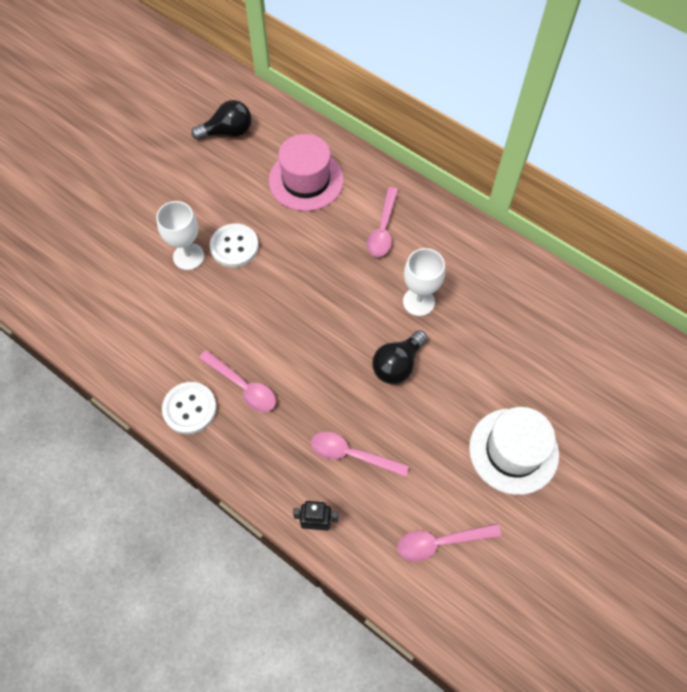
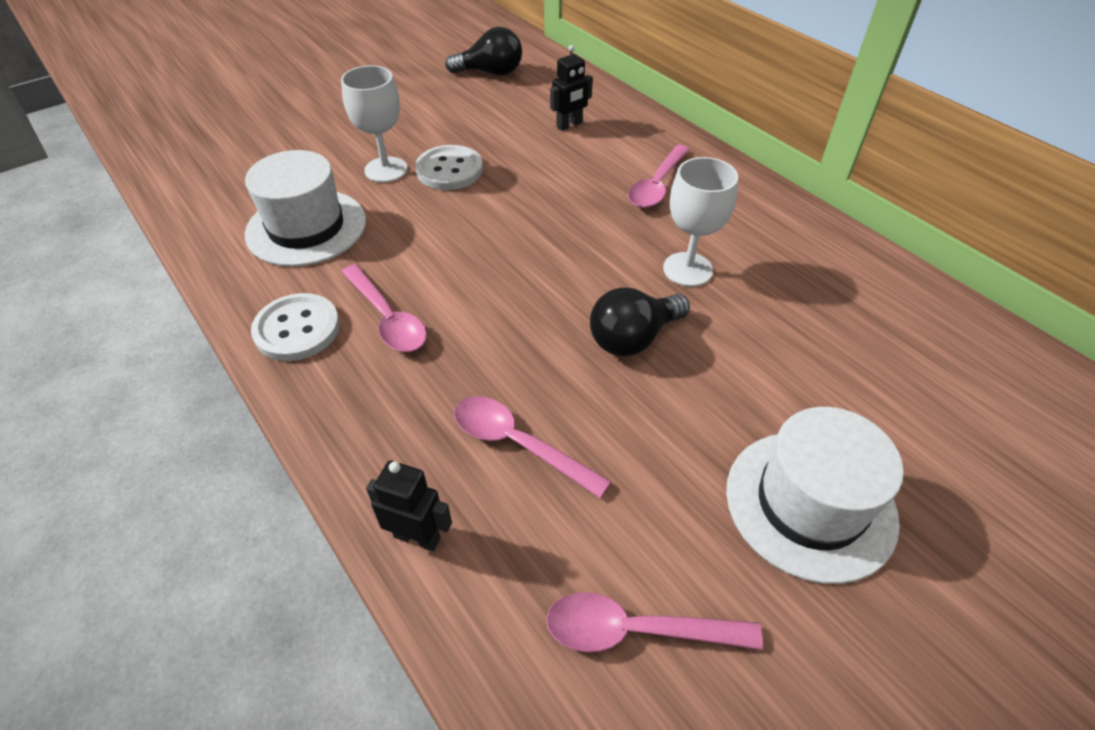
camera: 15 degrees right, 15 degrees down
pink hat [269,134,344,211] -> black robot [550,45,593,131]
none -> white hat [245,150,366,267]

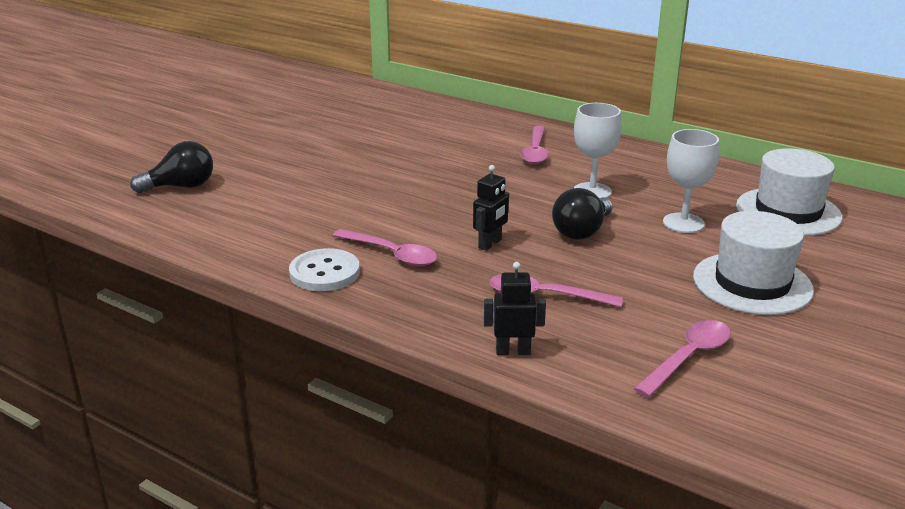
camera: 20 degrees left, 20 degrees down
white hat [245,150,366,267] -> white hat moved to [736,148,842,236]
white goblet [341,65,407,183] -> white goblet moved to [663,129,719,233]
white button [415,145,483,190] -> none
black light bulb [445,27,522,76] -> black light bulb moved to [130,141,213,193]
pink spoon [546,592,763,652] -> pink spoon turned 150 degrees clockwise [633,320,731,397]
black robot [550,45,593,131] -> black robot moved to [473,165,509,251]

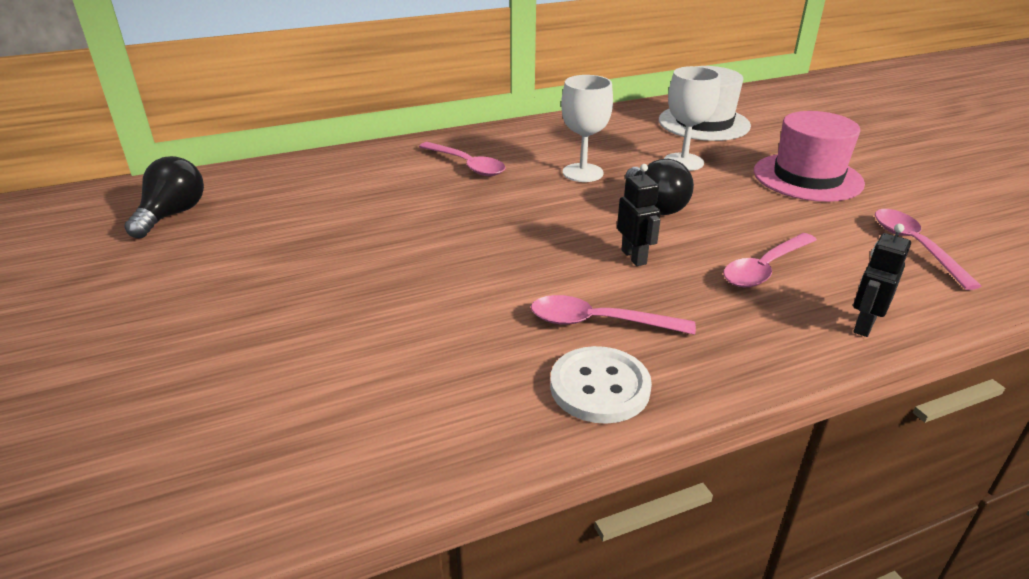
camera: 55 degrees left, 5 degrees up
black light bulb [130,141,213,193] -> black light bulb moved to [124,156,204,238]
pink spoon [332,229,437,266] -> pink spoon turned 150 degrees counterclockwise [531,295,696,335]
white hat [693,211,814,315] -> pink hat [754,111,865,202]

